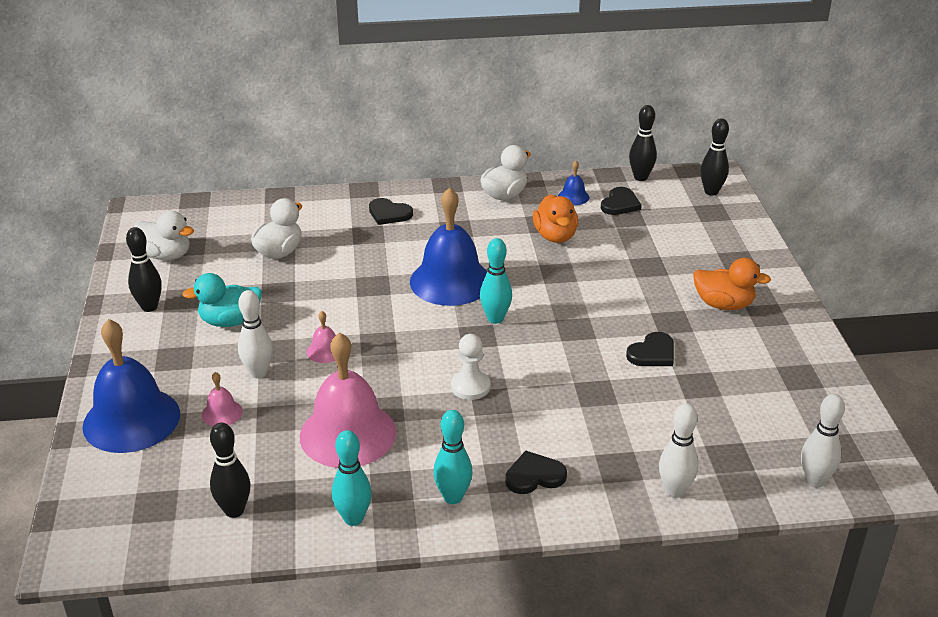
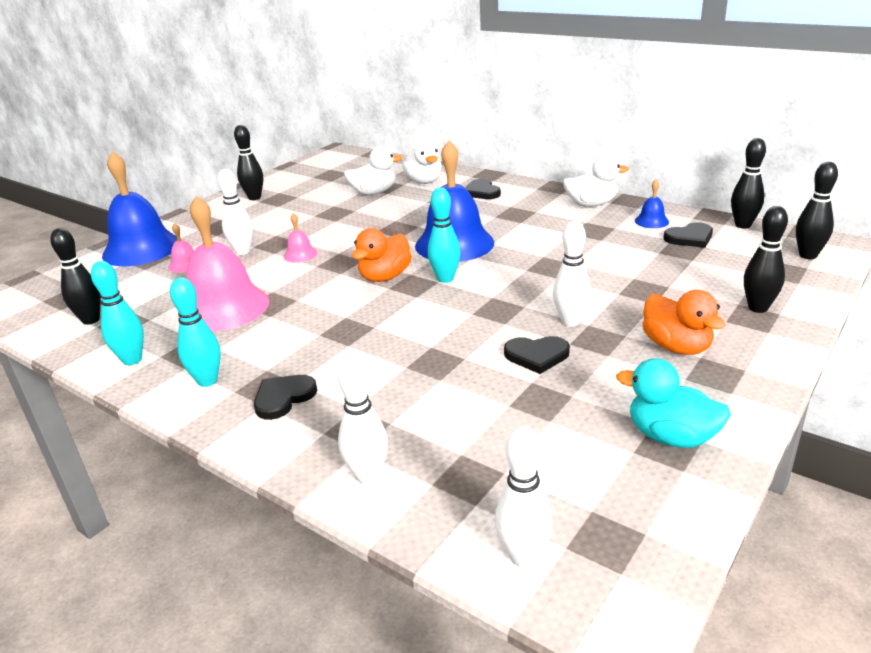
camera: 45 degrees right, 5 degrees down
white duck [134,211,194,260] -> white duck moved to [402,141,442,184]
turquoise duck [182,273,262,327] -> turquoise duck moved to [616,358,731,448]
white pawn [451,334,490,400] -> none
black heart [505,450,567,494] -> black heart turned 75 degrees counterclockwise [254,375,317,420]
orange duck [533,194,578,243] -> orange duck moved to [352,228,412,282]
none -> white bowling pin [553,221,591,327]
none -> black bowling pin [744,206,788,313]

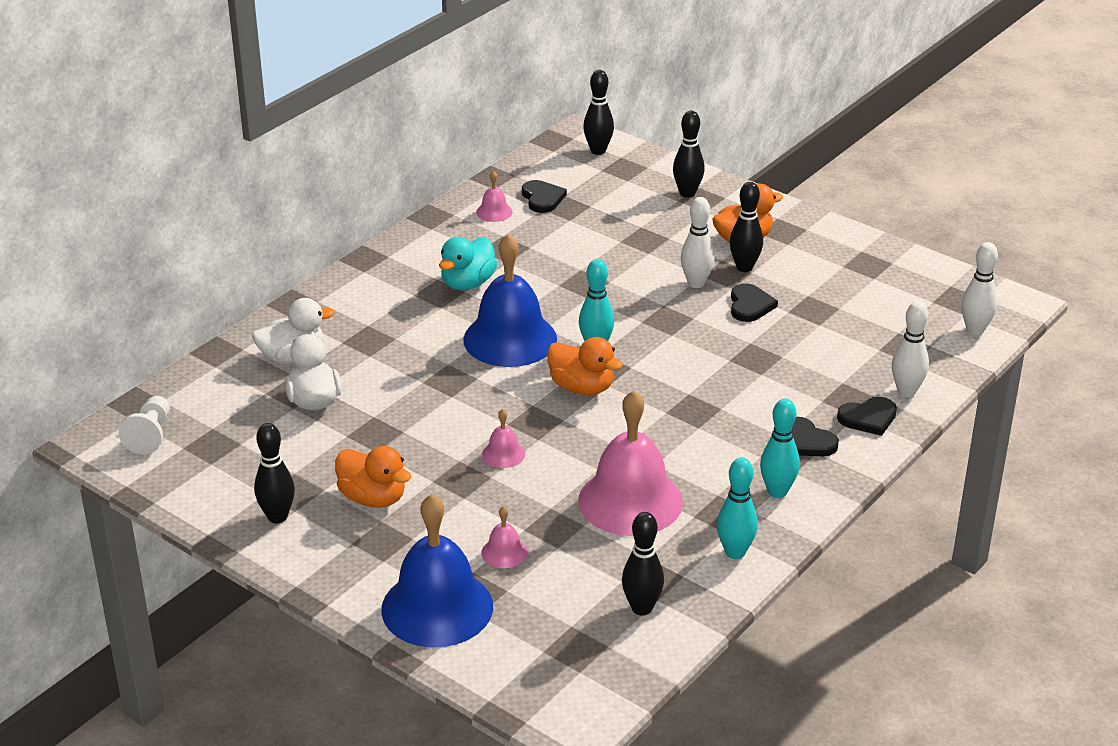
camera: 90 degrees left, 5 degrees up
white bowling pin [218,169,253,255] -> none
black heart [465,179,501,199] -> black heart moved to [837,397,897,436]
white duck [563,155,629,207] -> none
turquoise duck [616,358,731,448] -> turquoise duck moved to [439,237,497,290]
blue bell [635,180,669,228] -> pink bell [476,170,513,222]
black bowling pin [731,138,766,228] -> black bowling pin moved to [730,182,763,272]
none -> white pawn [119,396,170,455]
none -> orange duck [335,446,411,508]

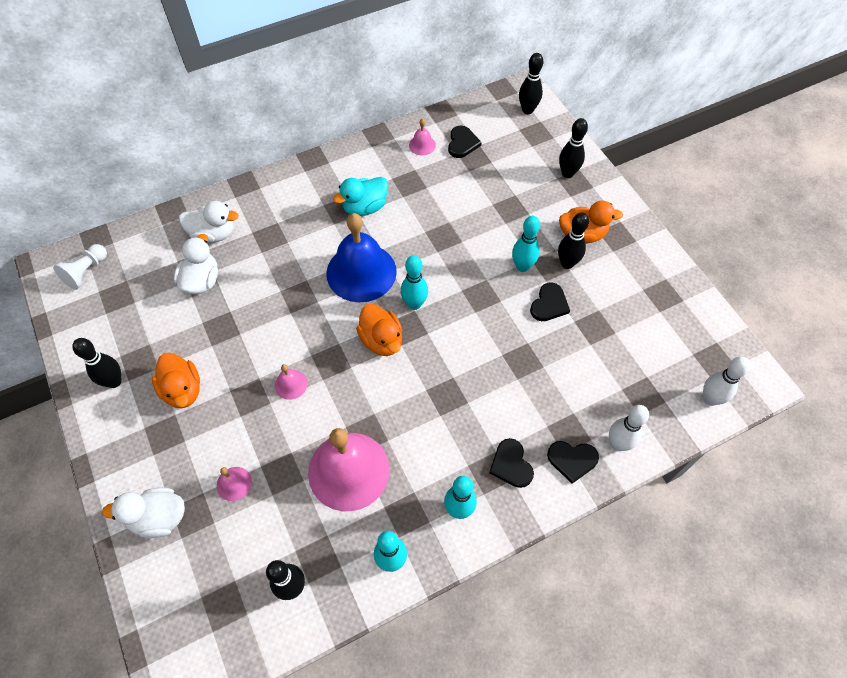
camera: 25 degrees right, 25 degrees up
blue bell [381,494,493,648] -> white duck [102,488,185,538]
white bowling pin [681,197,715,288] -> turquoise bowling pin [512,216,540,272]

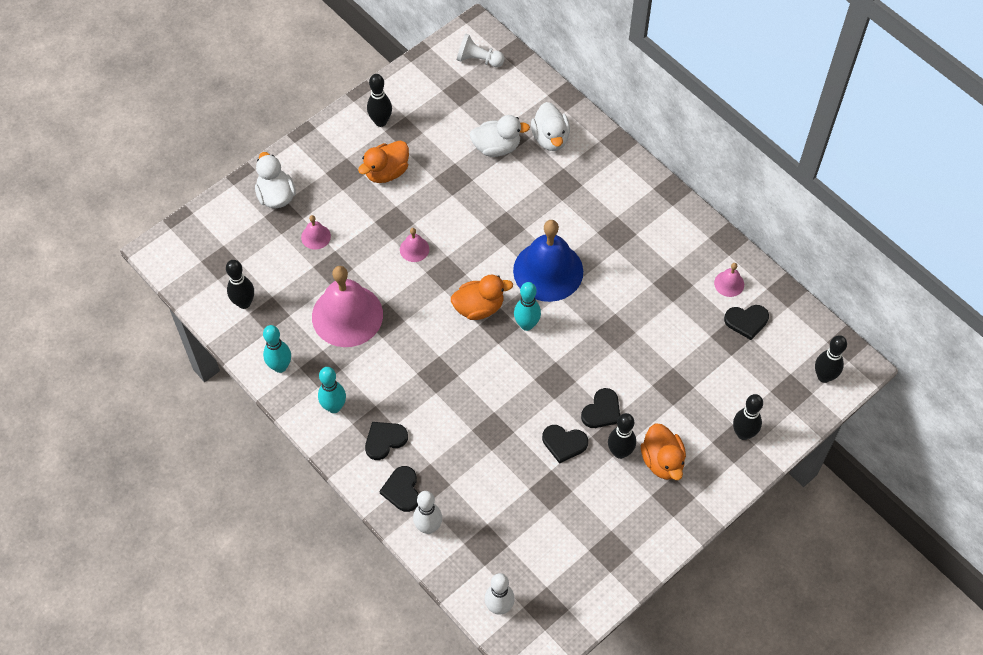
camera: 75 degrees right, 0 degrees up
turquoise duck [333,177,388,216] -> none
orange duck [356,303,402,356] -> orange duck turned 150 degrees counterclockwise [451,275,513,320]
turquoise bowling pin [512,216,540,272] -> black heart [581,388,620,428]

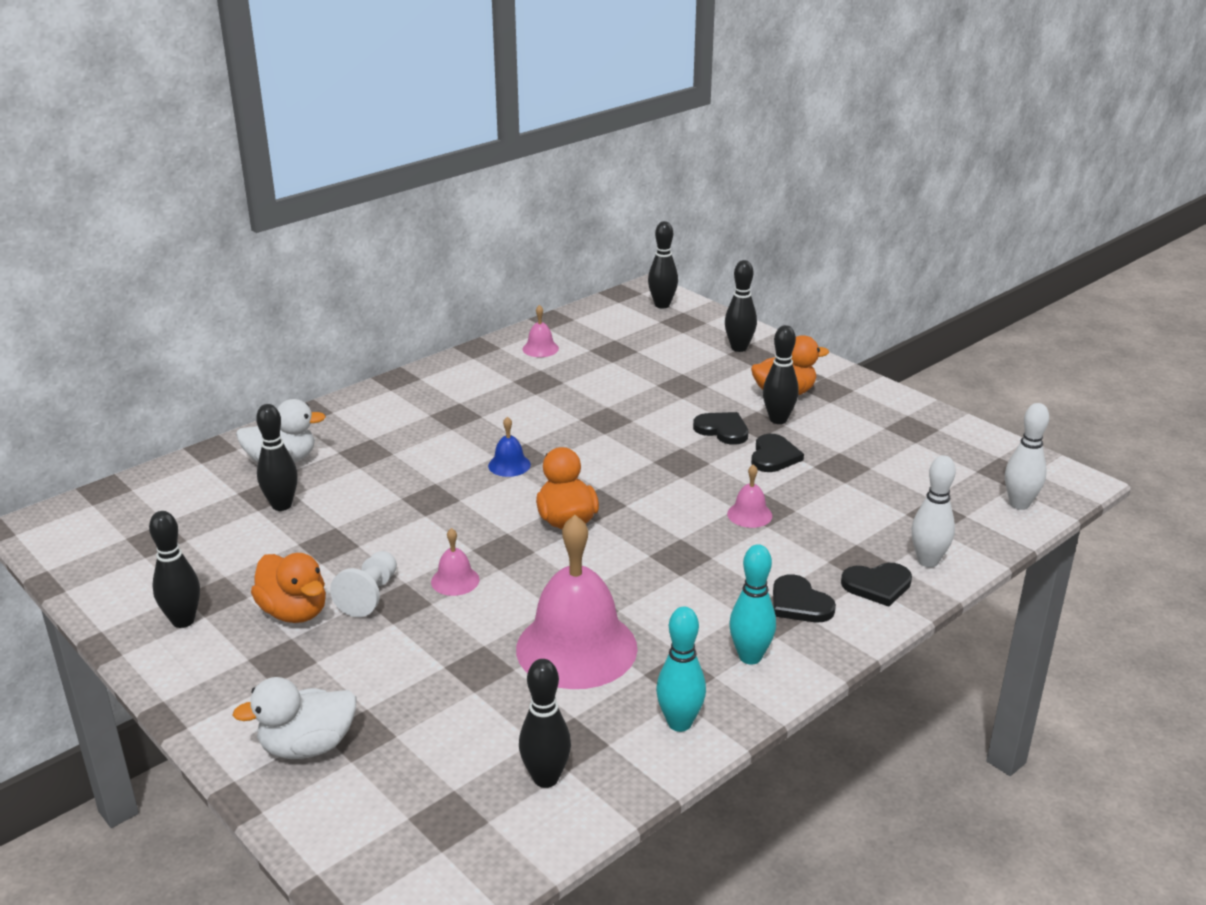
camera: 90 degrees left, 30 degrees down
pink bell [301,215,331,250] -> pink bell moved to [727,464,772,528]
white pawn [457,33,505,67] -> white pawn moved to [330,551,397,617]
white duck [470,115,530,157] -> black bowling pin [256,404,298,511]
blue bell [513,220,583,302] -> blue bell [488,417,531,477], size x0.43
turquoise bowling pin [514,282,541,331] -> none
black heart [724,305,769,340] -> none

